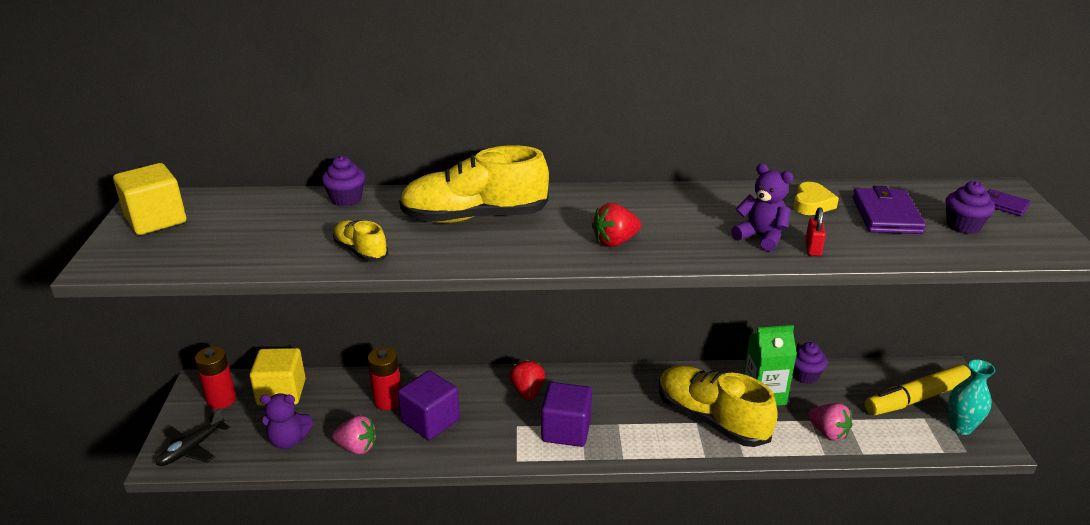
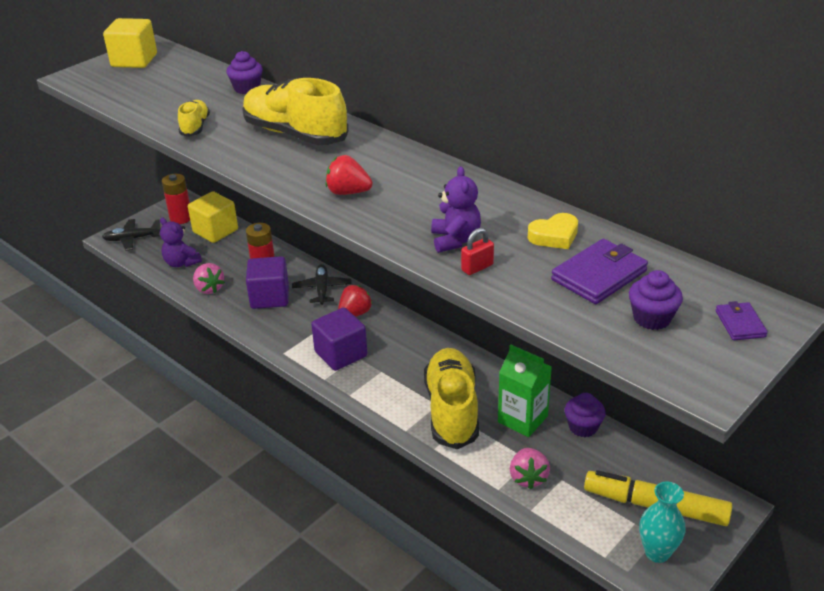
camera: 45 degrees right, 5 degrees up
none -> black plane [292,264,352,305]

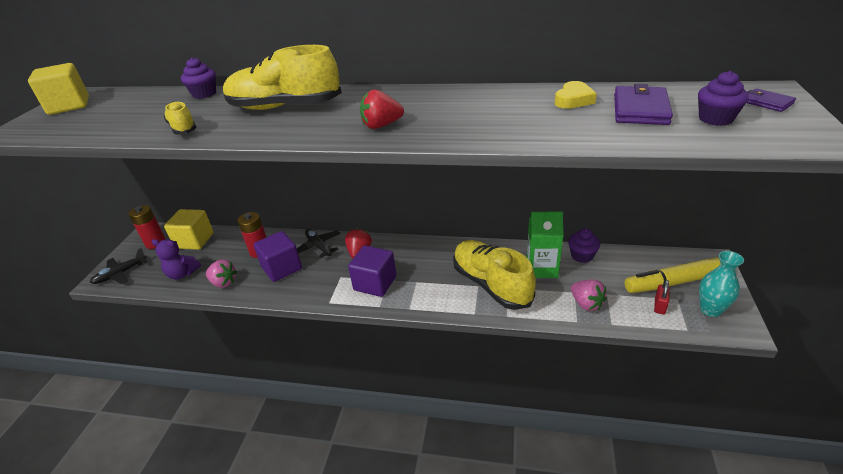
camera: 30 degrees left, 0 degrees up
purple teddy bear [431,166,481,253] -> none
red padlock [461,228,494,275] -> red padlock moved to [654,280,670,314]

